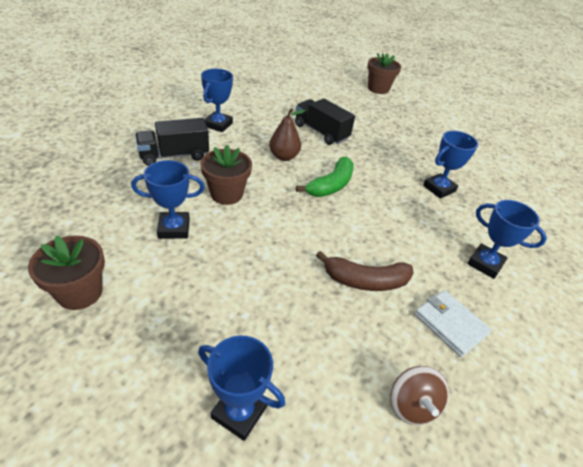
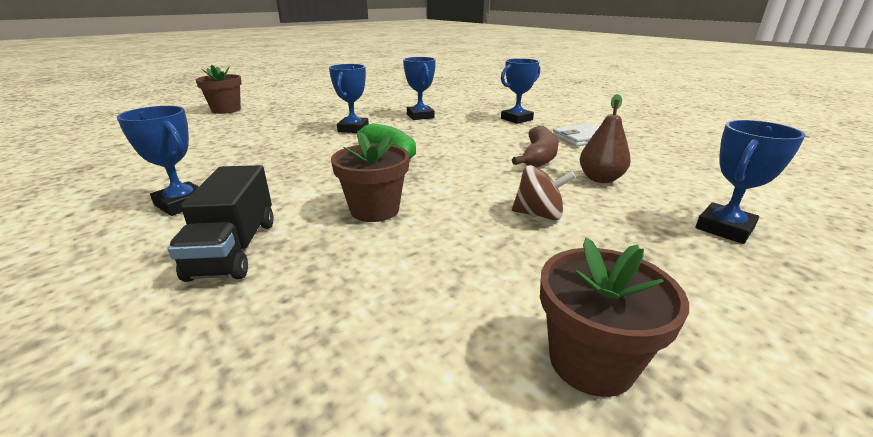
camera: 70 degrees left, 15 degrees down
blue trophy [131,160,205,239] -> blue trophy moved to [329,64,369,133]
brown pear [269,108,306,161] -> brown pear moved to [580,94,631,183]
black truck [295,98,355,145] -> none
brown spinning top [391,366,449,425] -> brown spinning top moved to [512,165,576,220]

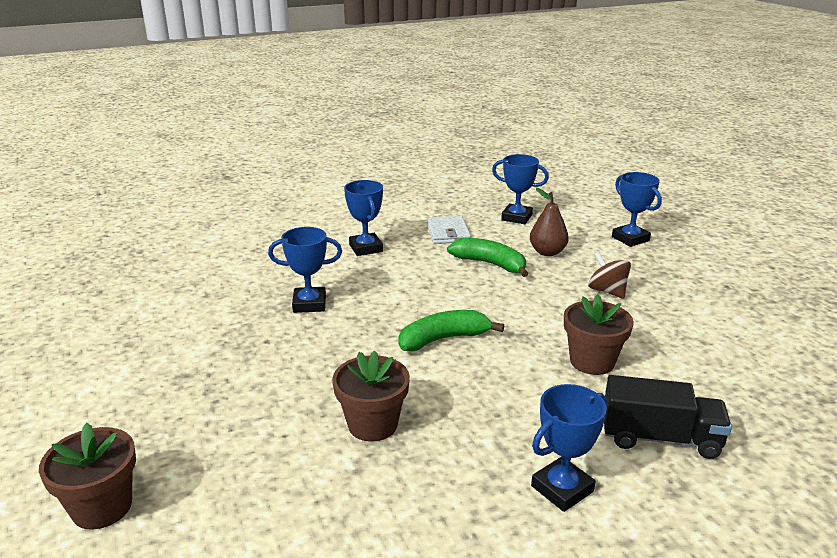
camera: 75 degrees left, 0 degrees up
blue trophy [329,64,369,133] -> blue trophy moved to [492,154,549,224]
brown banana [512,126,559,168] -> green banana [447,238,529,277]
brown spinning top [512,165,576,220] -> brown spinning top turned 60 degrees counterclockwise [588,252,631,299]
brown flower pot [540,238,689,397] -> brown flower pot moved to [332,351,410,442]

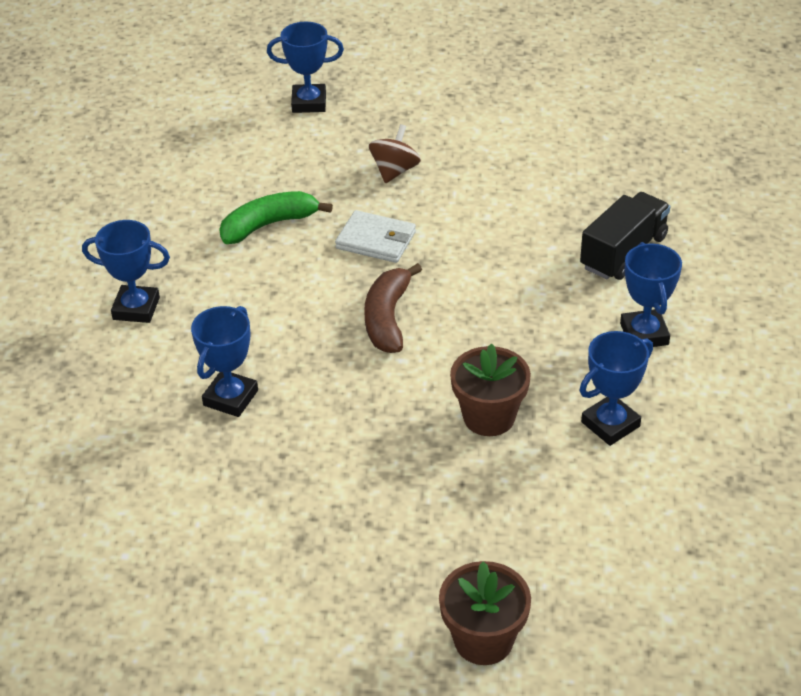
camera: 60 degrees left, 15 degrees up
green banana [399,310,504,351] -> brown banana [364,263,422,353]
white wallet [427,216,471,244] -> white wallet moved to [335,210,416,263]
blue trophy [492,154,549,224] -> blue trophy moved to [580,331,653,446]
brown pear [530,188,569,256] -> none
brown flower pot [564,294,633,375] -> none
brown spinning top [588,252,631,299] -> brown spinning top turned 120 degrees clockwise [369,124,421,183]

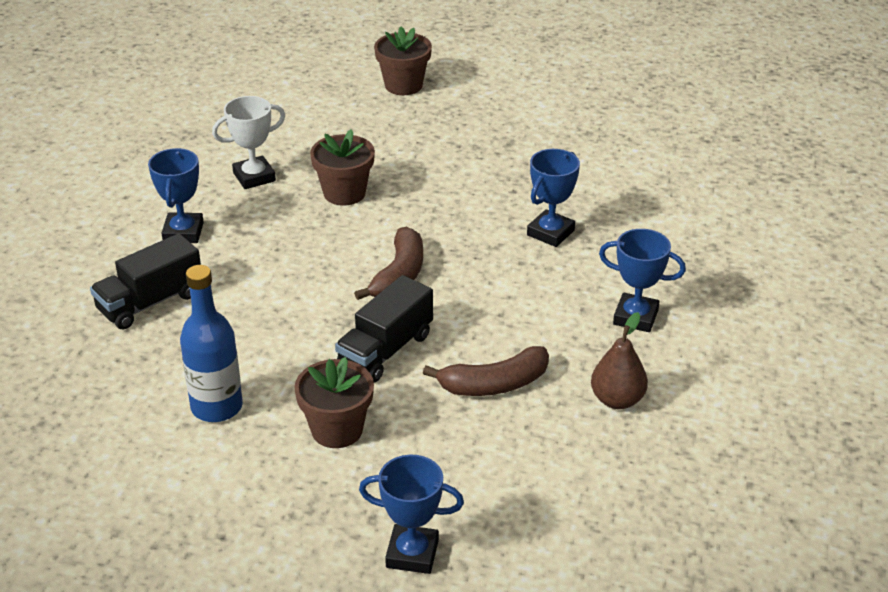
camera: 170 degrees left, 5 degrees down
green banana [219,191,333,244] -> brown banana [423,346,549,396]
white wallet [335,210,416,263] -> black truck [335,275,433,383]
brown spinning top [369,124,421,183] -> brown flower pot [294,357,374,448]
blue trophy [580,331,653,446] -> white trophy [212,96,285,189]
none -> blue bottle [180,265,243,422]
none -> brown pear [591,312,648,409]

